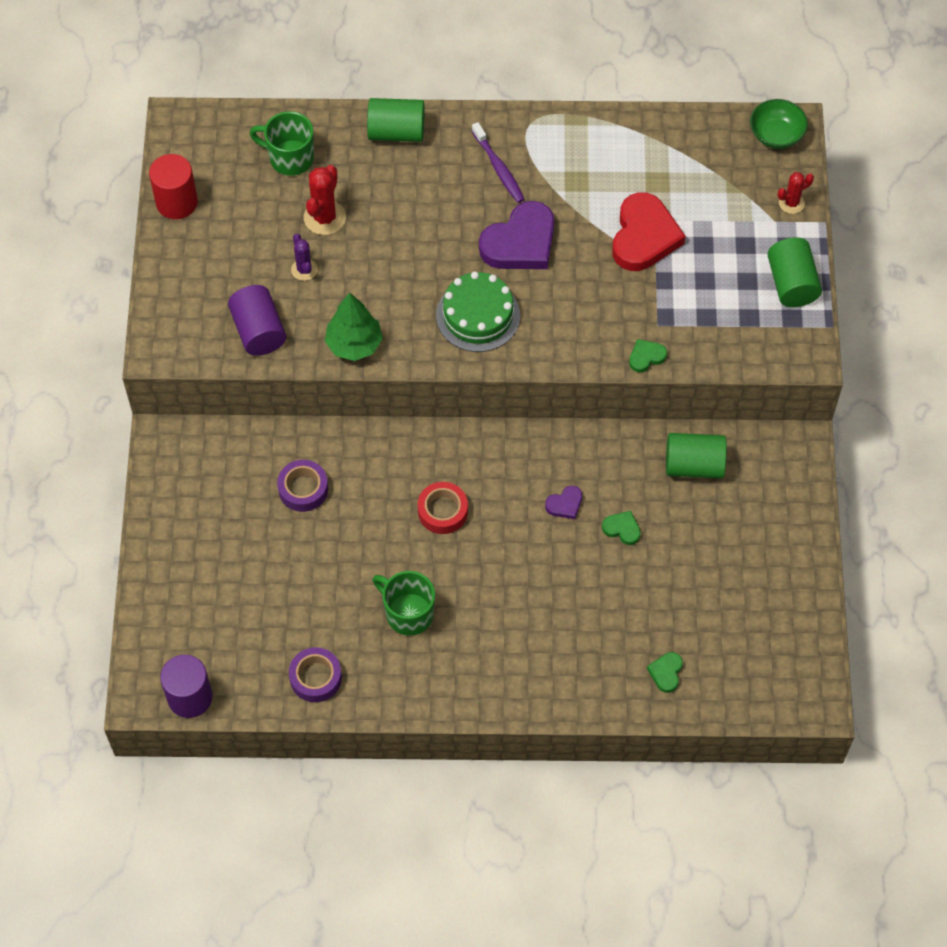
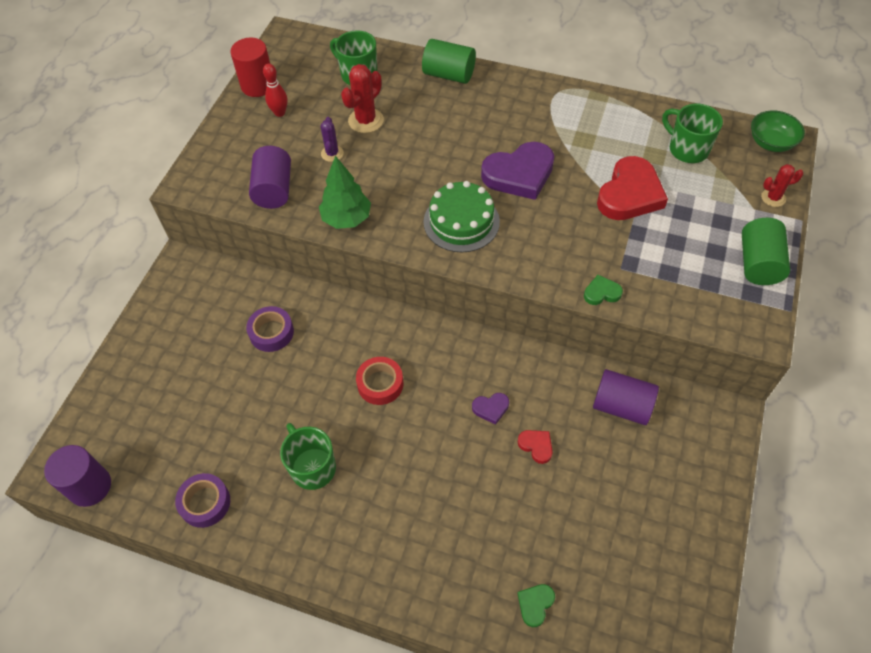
camera: 20 degrees right, 5 degrees down
purple toothbrush [472,122,525,203] -> none
green heart [602,511,641,545] -> red heart [518,430,553,464]
green cylinder [666,433,727,478] -> purple cylinder [593,369,659,425]
none -> red bowling pin [263,63,287,117]
none -> green mug [662,104,723,163]

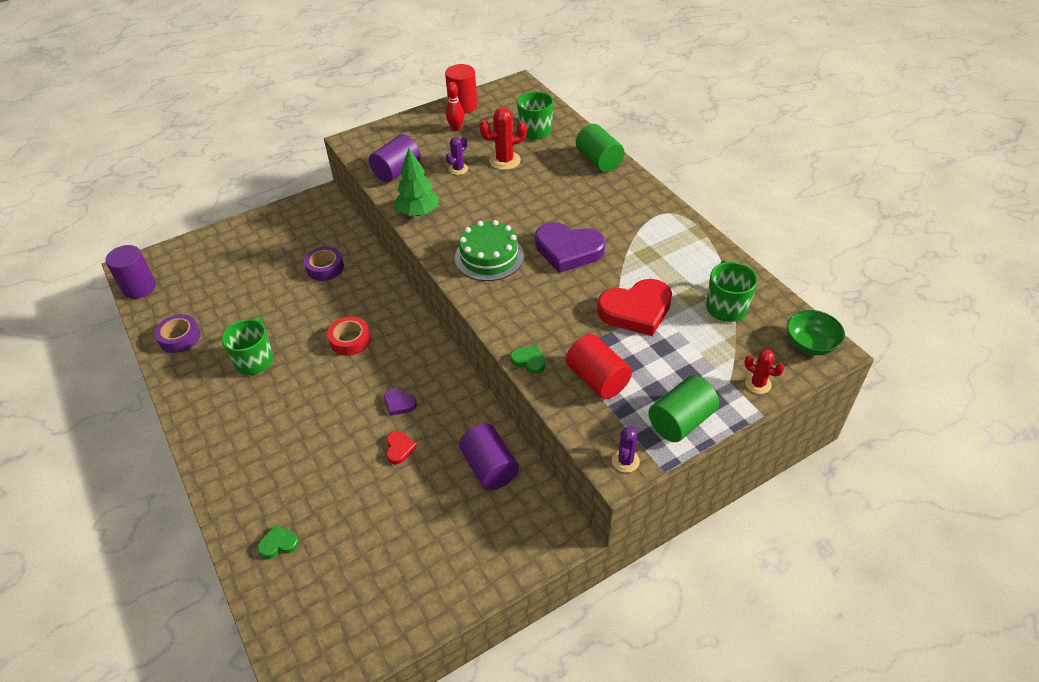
camera: 40 degrees right, 10 degrees down
none -> red cylinder [566,334,632,399]
none -> purple cactus [612,426,640,473]

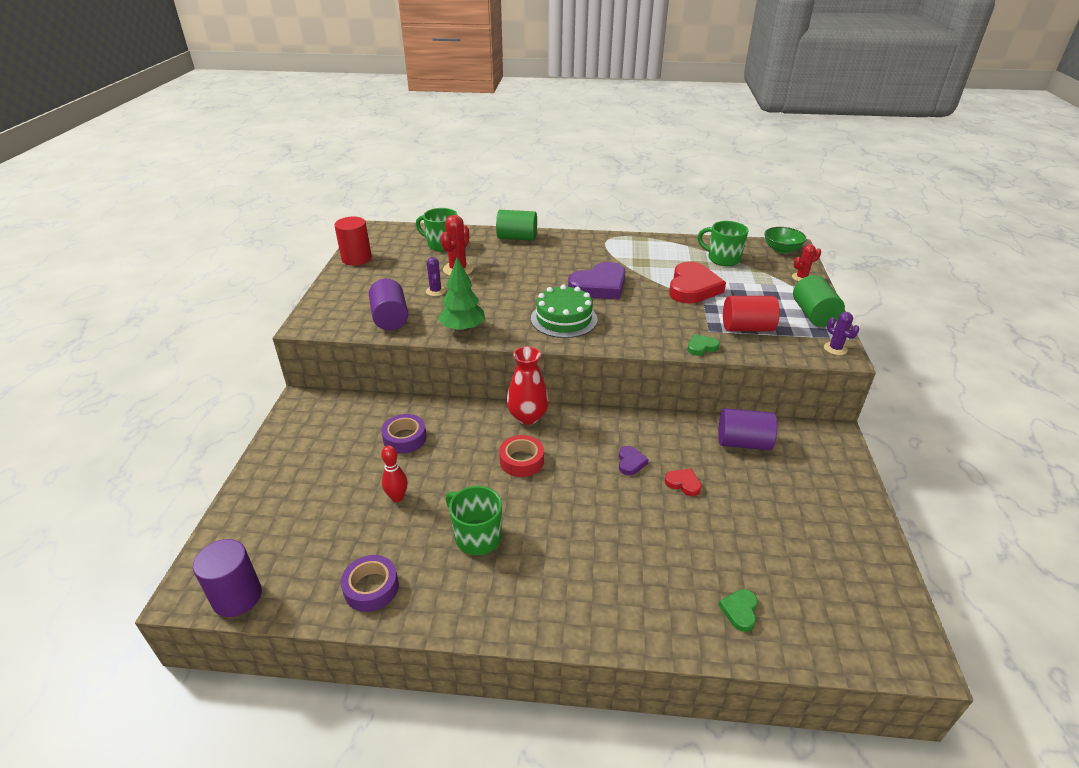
camera: 55 degrees left, 10 degrees down
purple heart [384,388,417,416] -> purple heart turned 60 degrees counterclockwise [619,446,649,476]
red bowling pin [446,82,464,131] -> red bowling pin moved to [381,445,408,502]
none -> red vase [507,346,549,425]

